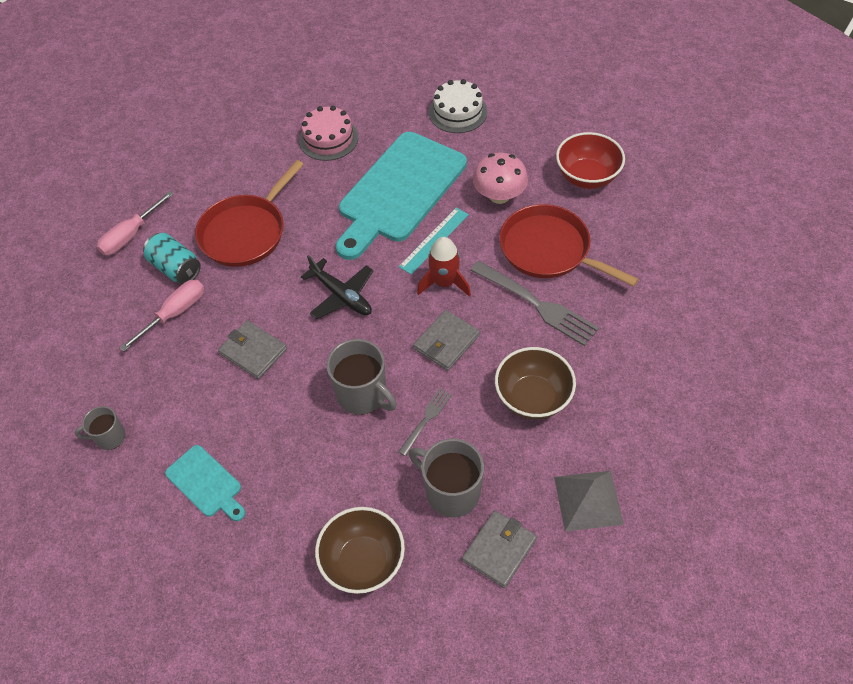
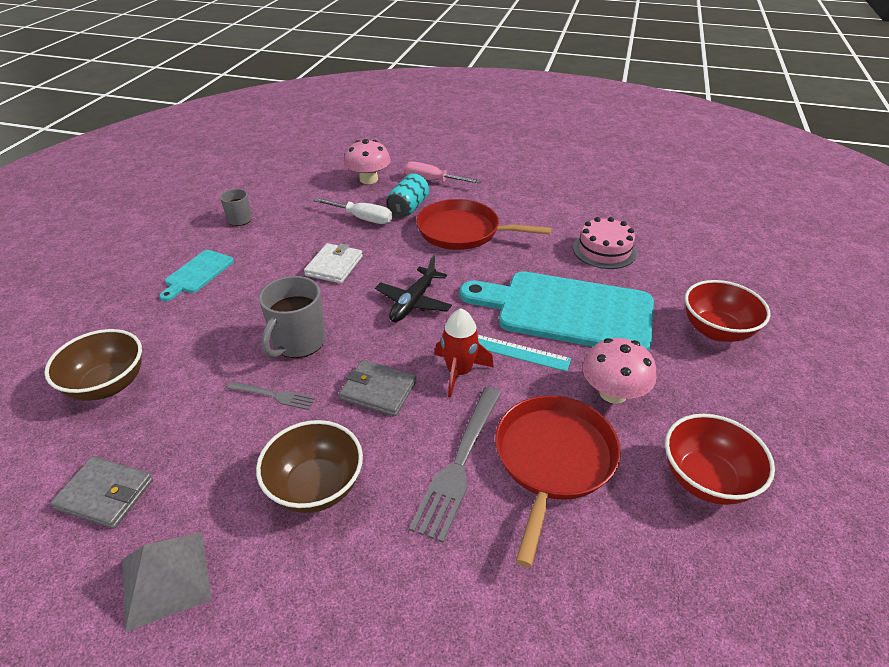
camera: 70 degrees right, 15 degrees down
pink screwdriver [120,280,204,351] -> white screwdriver [313,198,393,224]
grey wallet [218,320,287,379] -> white wallet [304,243,363,283]
grey mug [409,438,484,517] -> none
white cake [429,79,487,133] -> red bowl [685,280,771,342]
none -> pink mushroom [344,139,391,184]

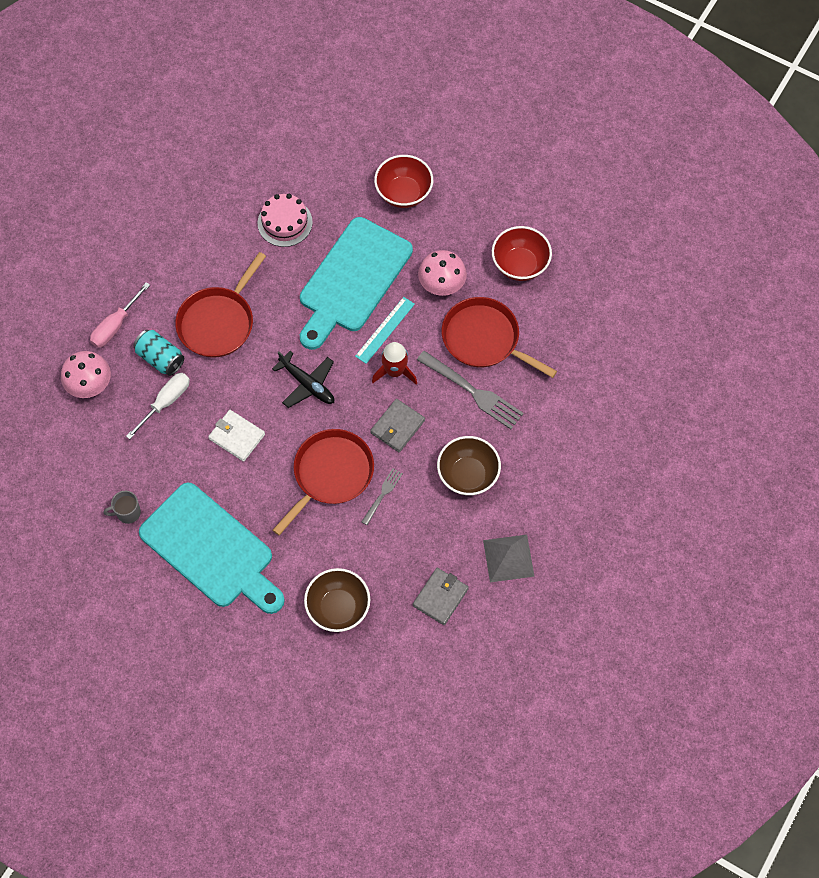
camera: 75 degrees left, 25 degrees up
turquoise cutting board [159,250,234,301] -> turquoise cutting board [139,482,285,614], size x2.17
grey mug [259,276,325,358] -> red pan [273,429,374,536]

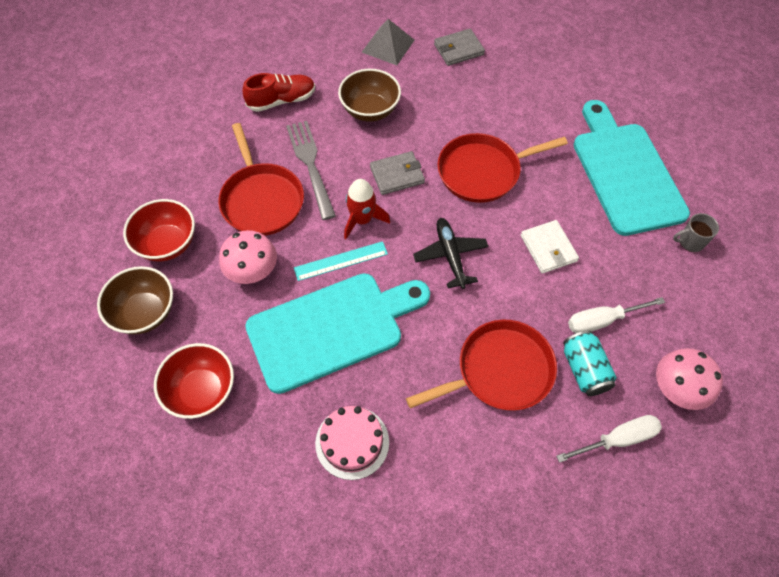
camera: 145 degrees left, 5 degrees down
pink screwdriver [90,282,150,348] -> white screwdriver [556,415,662,463]
grey mug [103,491,141,524] -> grey mug turned 150 degrees clockwise [673,213,719,252]
brown bowl [304,568,370,632] -> brown bowl moved to [97,266,173,335]
grey fork [362,468,403,525] -> none
none -> red shoe [243,73,315,112]

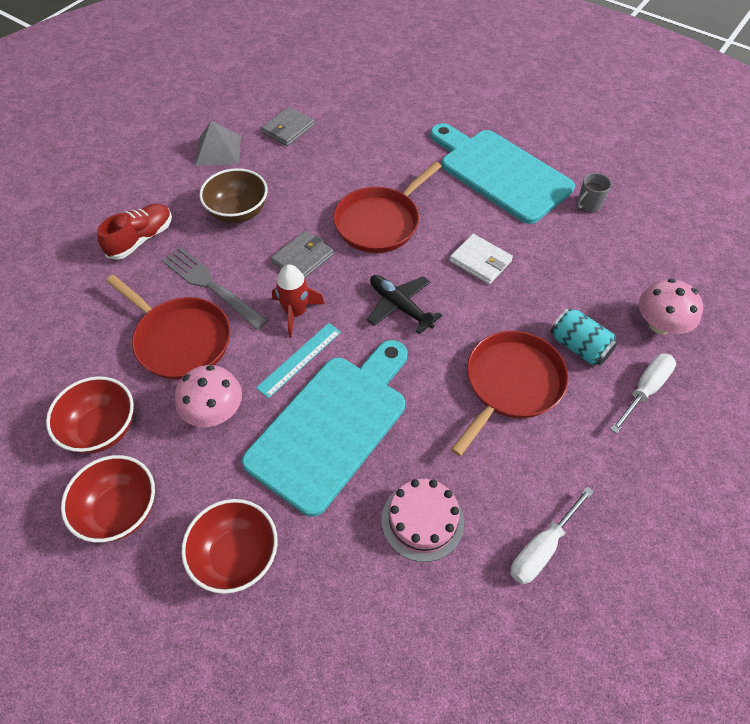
camera: 30 degrees left, 5 degrees down
brown bowl [97,266,173,335] -> red bowl [61,455,155,543]
white screwdriver [568,297,665,333] -> white screwdriver moved to [510,486,594,584]

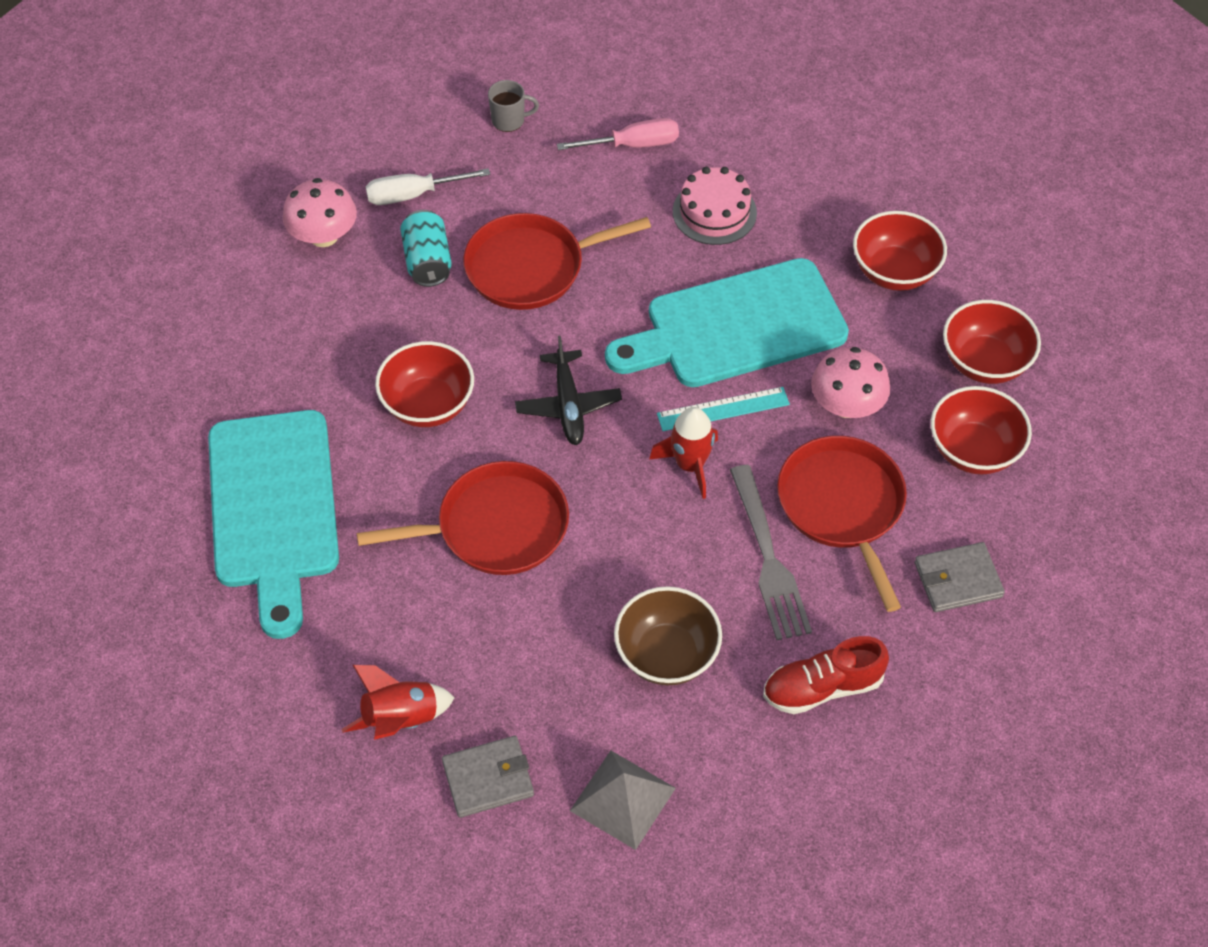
camera: 145 degrees left, 0 degrees up
grey wallet [271,231,334,278] -> grey wallet moved to [915,542,1005,612]
white wallet [450,234,513,284] -> red bowl [375,341,474,427]
white screwdriver [510,486,594,584] -> pink screwdriver [557,118,679,150]
grey mug [576,173,611,213] -> grey mug moved to [488,80,539,132]
none -> red rocket [342,665,454,740]

